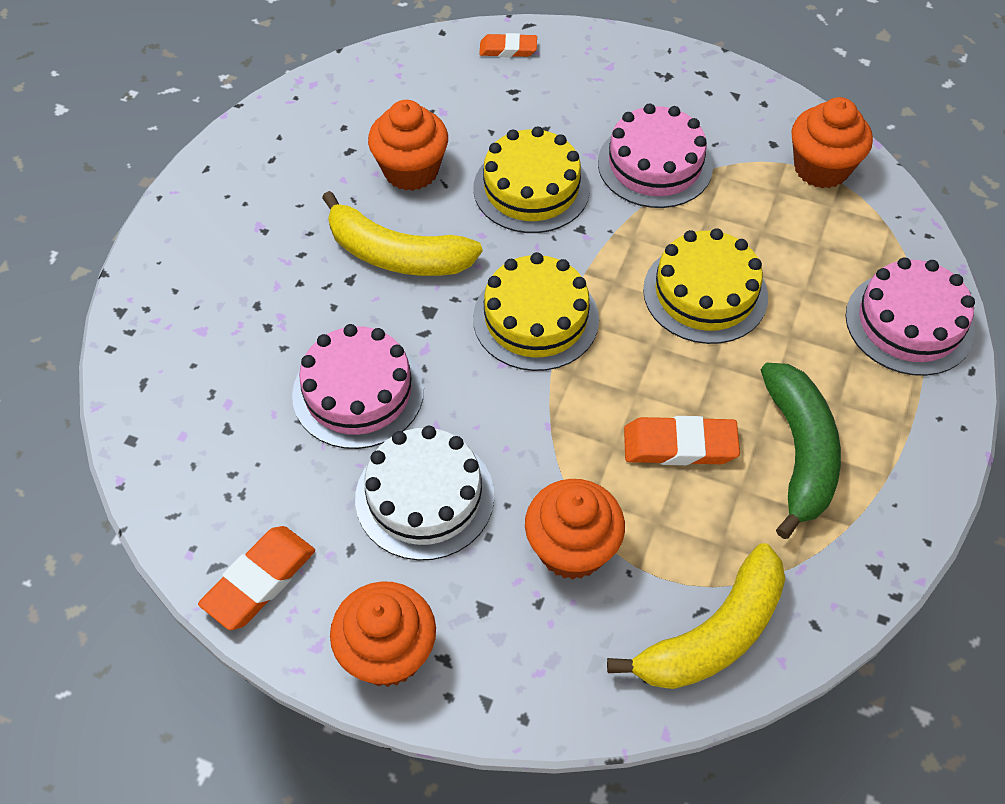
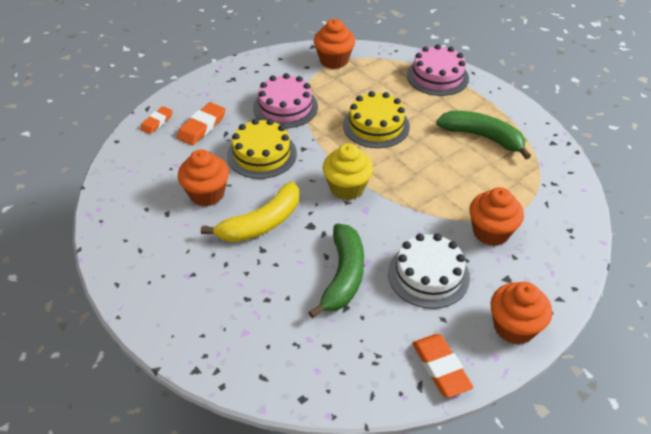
camera: 60 degrees left, 10 degrees down
pink cake [292,324,424,449] -> green banana [308,223,364,318]
yellow cake [473,252,599,371] -> yellow cupcake [323,143,373,200]
yellow banana [607,543,785,689] -> none
orange eraser [624,416,740,465] -> orange eraser moved to [177,102,225,145]

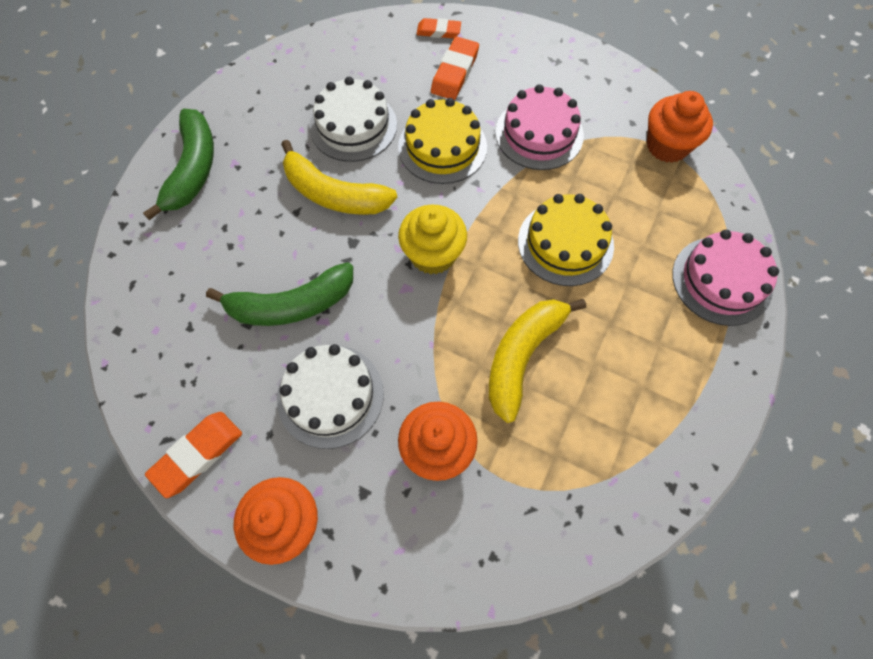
camera: 65 degrees right, 20 degrees up
orange eraser [177,102,225,145] -> orange eraser turned 75 degrees counterclockwise [431,37,479,100]
orange cupcake [178,149,229,206] -> white cake [309,77,397,162]
green banana [436,111,531,159] -> green banana moved to [143,109,214,220]
none -> yellow banana [489,299,586,423]

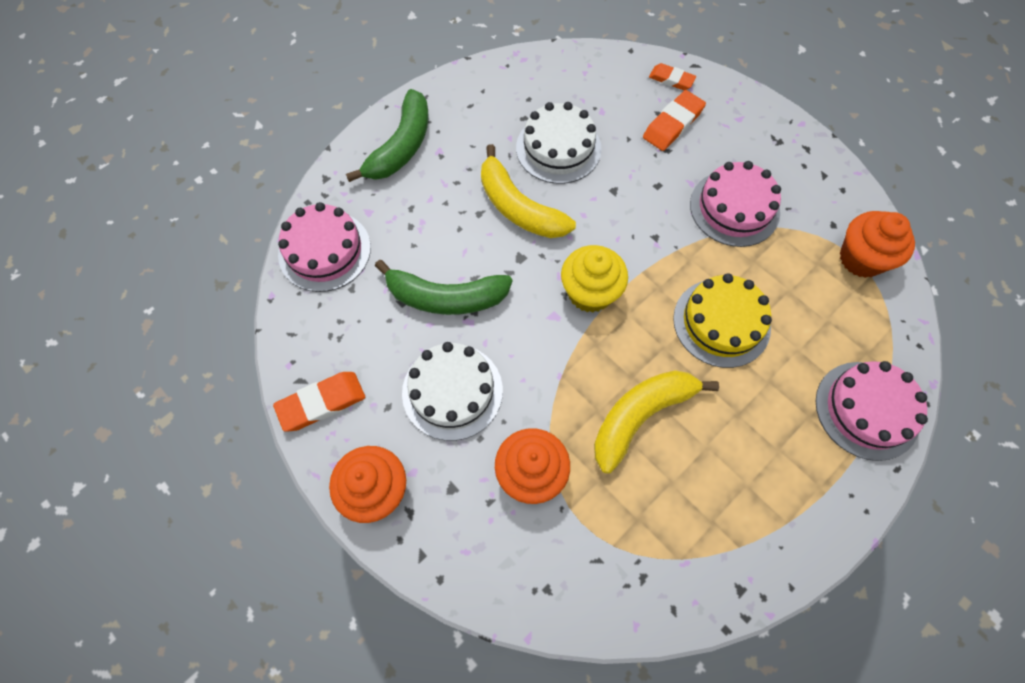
camera: 20 degrees right, 0 degrees up
yellow cake [398,98,487,184] -> none
none -> pink cake [278,202,371,292]

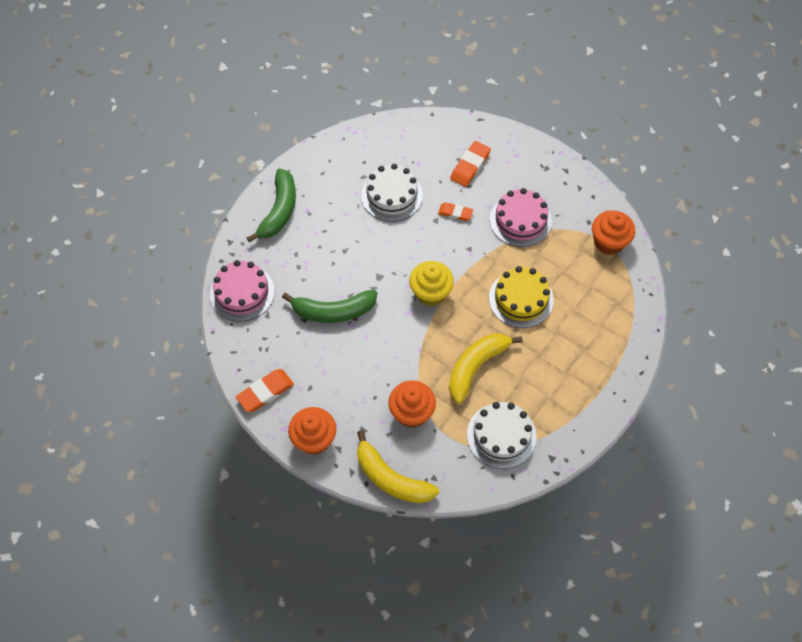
camera: 10 degrees left, 5 degrees down
white cake [402,342,503,441] -> white cake moved to [467,402,536,469]
yellow banana [481,144,576,238] -> yellow banana moved to [357,430,439,503]
orange eraser [649,63,696,90] -> orange eraser moved to [438,202,473,221]
pink cake [816,361,928,461] -> none

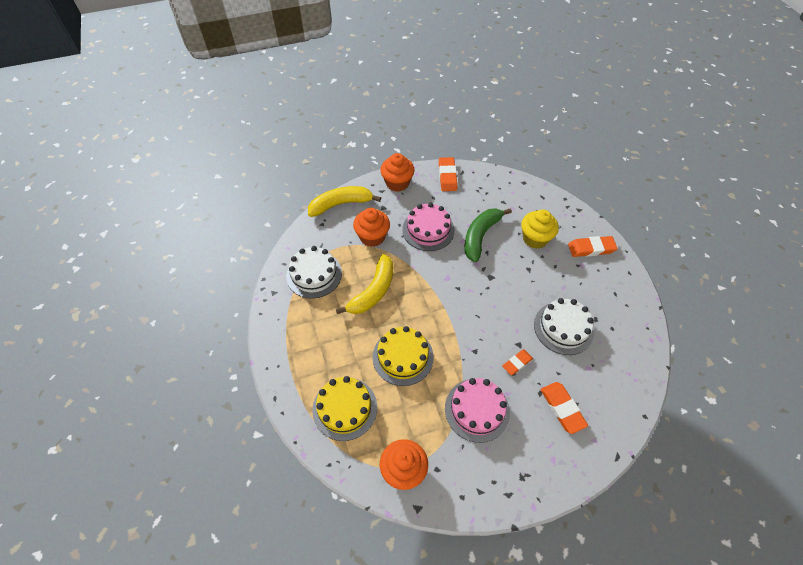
camera: 125 degrees right, 5 degrees down
pink cake [210,260,275,322] -> pink cake moved to [402,203,455,251]
green banana [247,169,296,243] -> orange eraser [568,236,618,257]
yellow cupcake [409,261,454,306] -> yellow cupcake moved to [521,210,559,249]
yellow banana [449,333,523,404] -> yellow banana turned 45 degrees clockwise [336,254,393,314]
none -> yellow cake [312,376,377,441]

